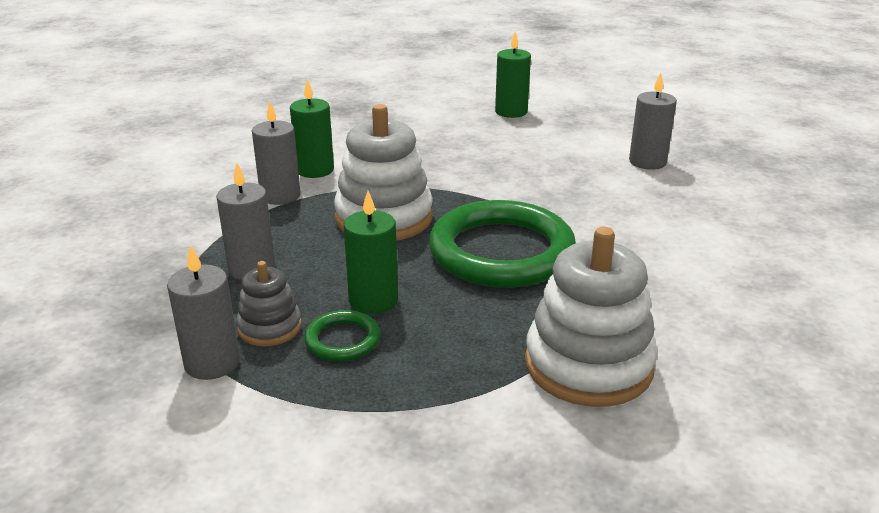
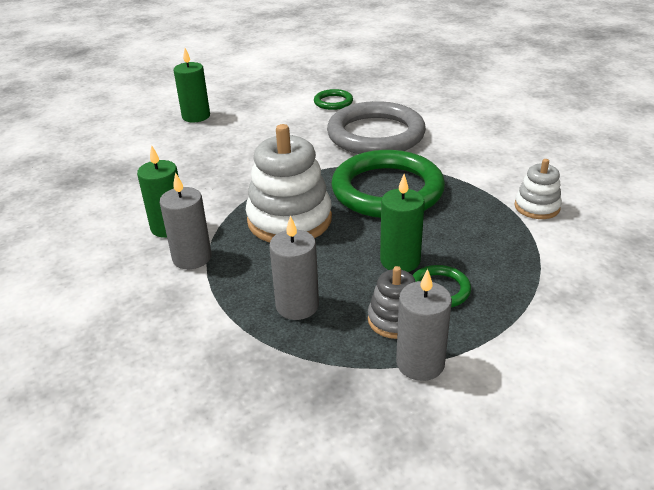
camera: 55 degrees left, 5 degrees up
white stacking toy [525,227,658,407] -> white stacking toy [514,159,562,219], size x0.53
grey candle [629,73,677,170] -> green ring [314,89,353,110]
none -> grey ring [327,101,426,154]

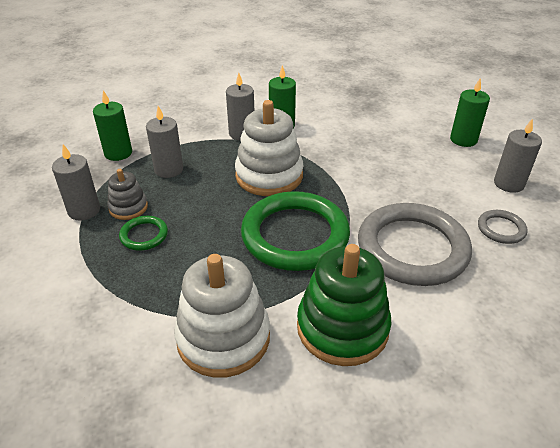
camera: 100 degrees right, 5 degrees up
green ring [314,89,353,110] -> grey ring [478,210,528,244]
green candle [380,174,425,272] -> green candle moved to [93,90,132,161]
white stacking toy [514,159,562,219] -> white stacking toy [174,254,270,378], size x1.90
none -> green stacking toy [297,244,391,366]
none -> grey candle [494,118,542,193]

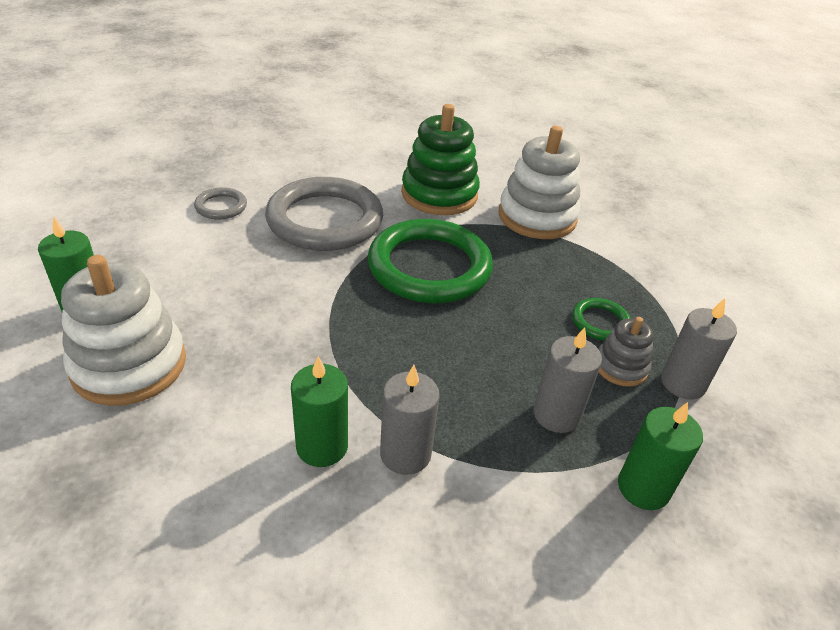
camera: 160 degrees left, 0 degrees up
white stacking toy [235,100,304,196] -> white stacking toy moved to [61,255,186,406]
grey candle [494,118,542,193] -> none

